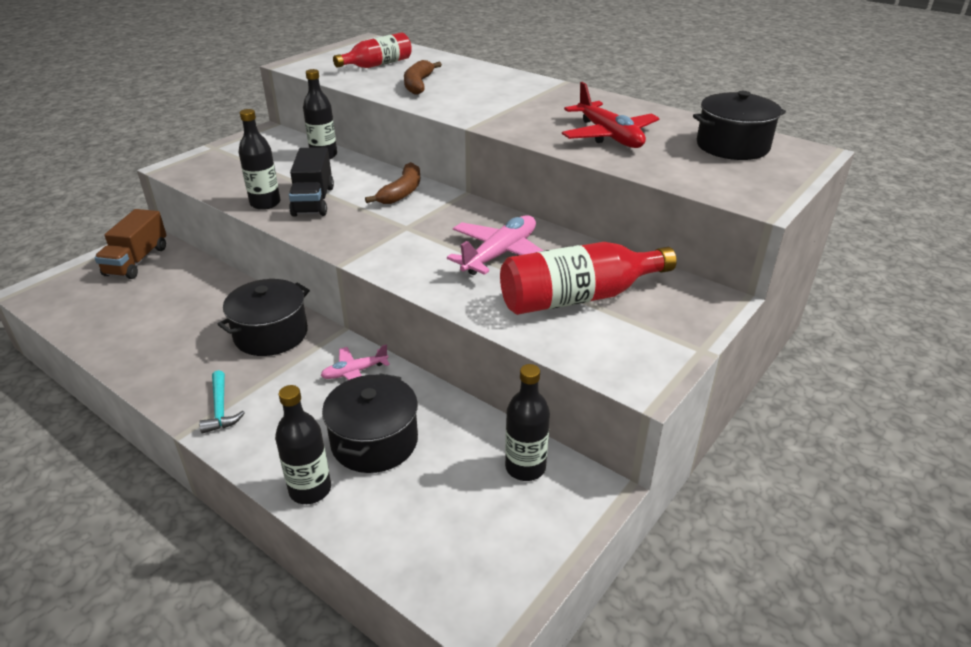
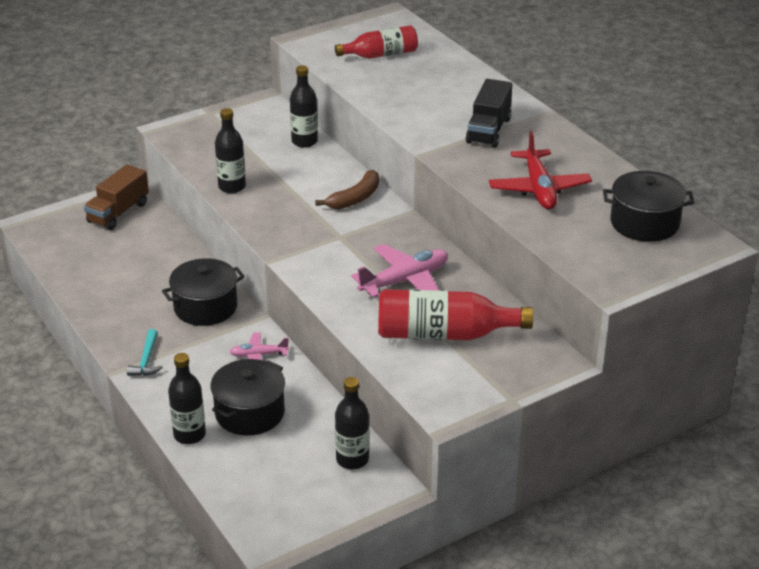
camera: 20 degrees right, 0 degrees up
black truck [289,147,334,217] -> black truck moved to [465,79,512,148]
brown banana [404,60,442,94] -> none

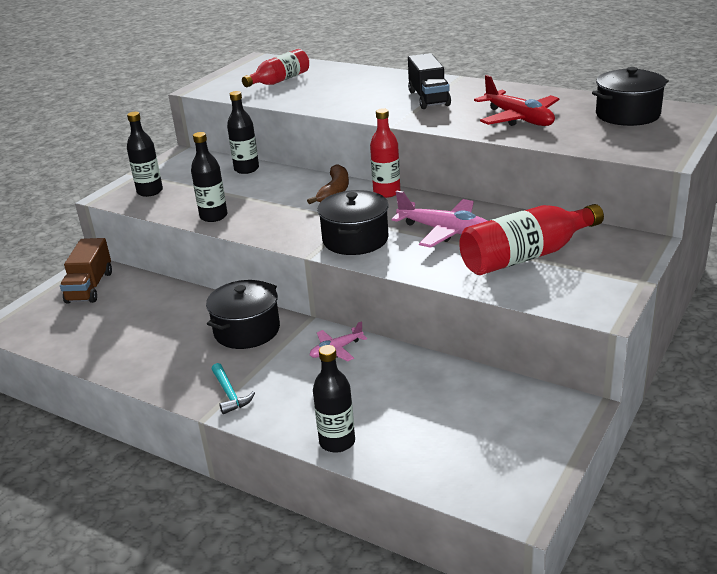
camera: 25 degrees left, 5 degrees down
black pot [211,359,285,436] -> black pot moved to [317,190,389,255]
black bottle [335,377,369,470] -> black bottle moved to [127,112,163,197]
pink plane [351,244,448,298] -> pink plane turned 90 degrees clockwise [391,191,488,248]
none -> red bottle [370,108,400,198]

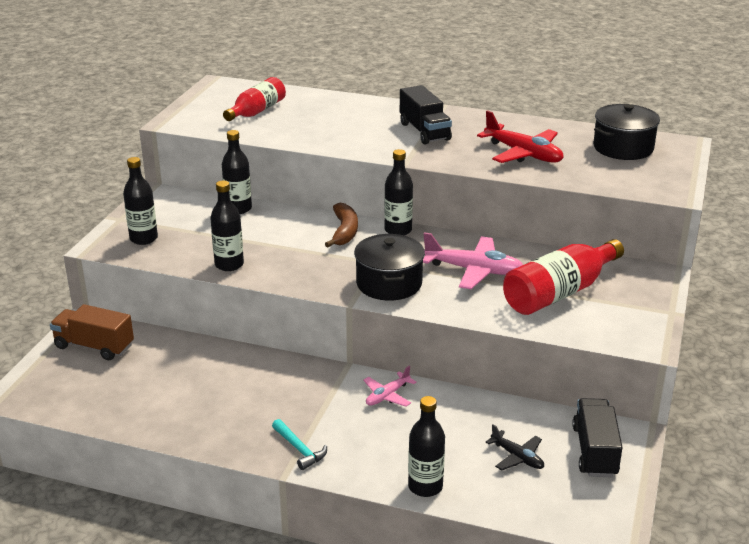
camera: 15 degrees left, 0 degrees up
brown truck [60,238,112,303] -> brown truck turned 120 degrees clockwise [50,304,134,360]
black pot [206,280,280,349] -> none
red bottle [370,108,400,198] -> black bottle [384,149,413,235]
none -> black plane [485,424,544,471]
none -> black truck [572,398,623,477]

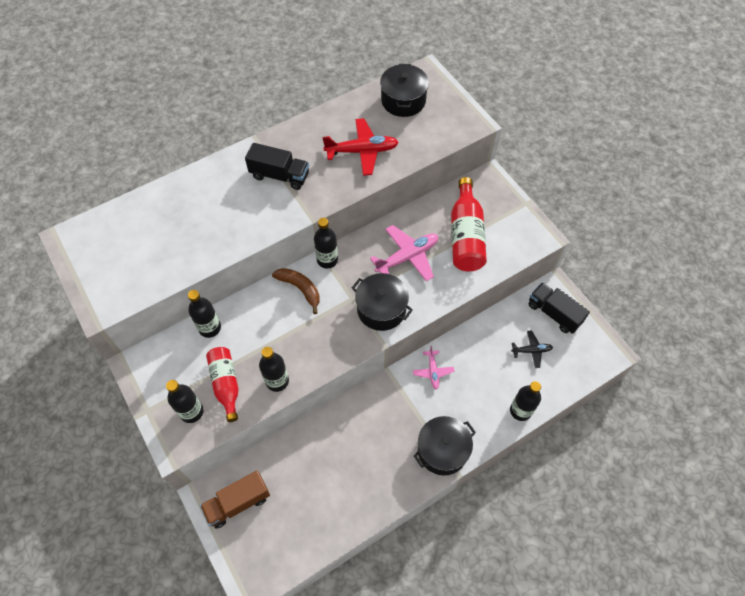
camera: 50 degrees left, 30 degrees up
red bottle [223,77,286,121] -> red bottle moved to [206,347,238,422]
turquoise hammer [272,419,327,470] -> black pot [414,416,476,475]

